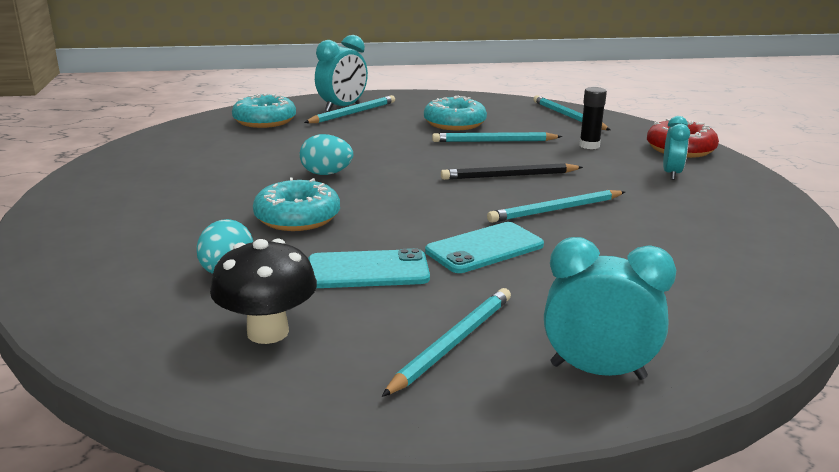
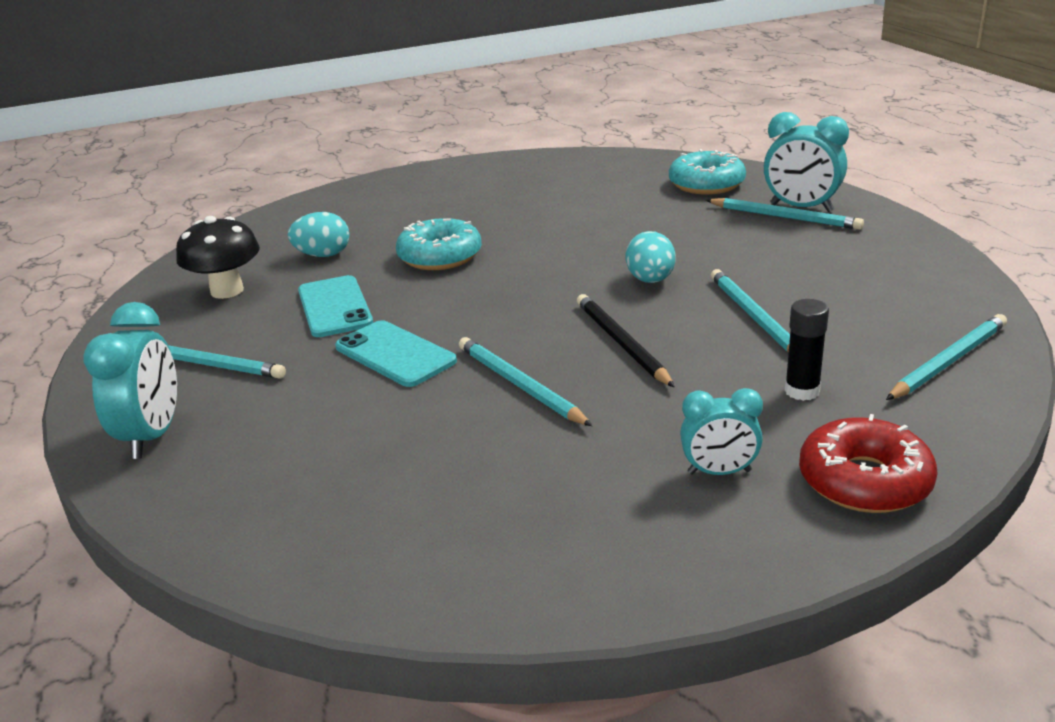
camera: 80 degrees right, 5 degrees up
turquoise egg [300,134,353,175] -> turquoise egg moved to [625,231,676,283]
turquoise donut [424,96,487,130] -> none

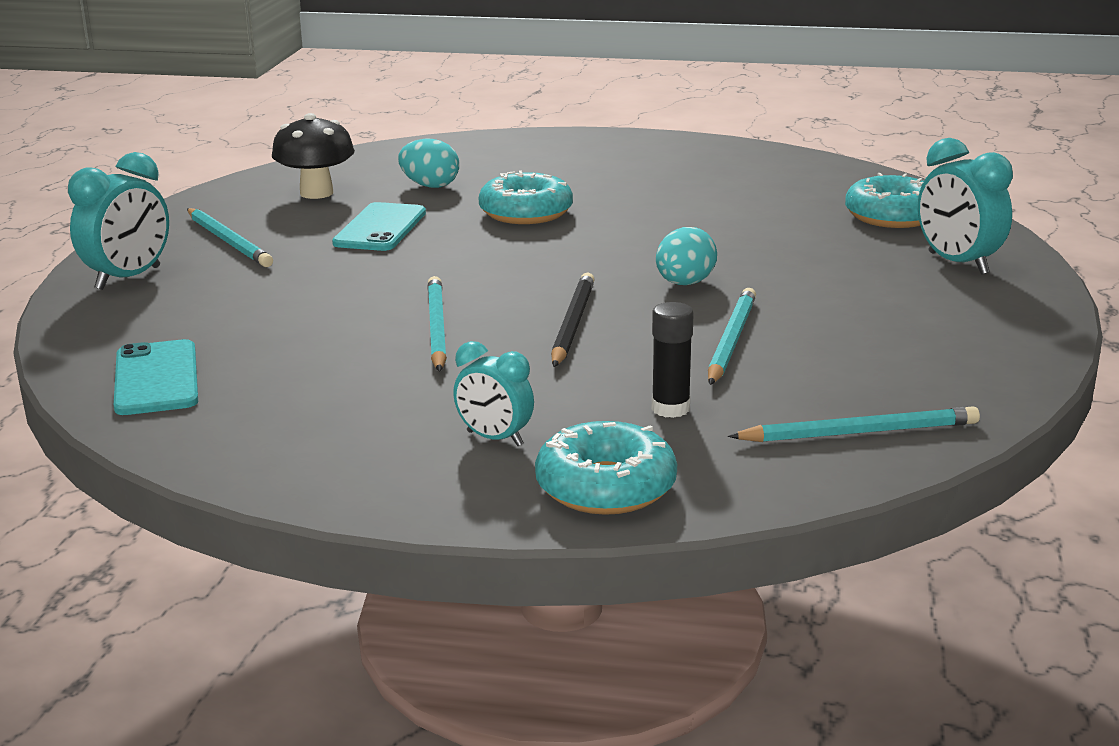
camera: 30 degrees right, 5 degrees down
turquoise phone [335,320,457,387] -> turquoise phone moved to [114,339,198,415]
turquoise pencil [706,198,864,230] -> none
red donut [799,414,938,513] -> turquoise donut [535,421,677,515]

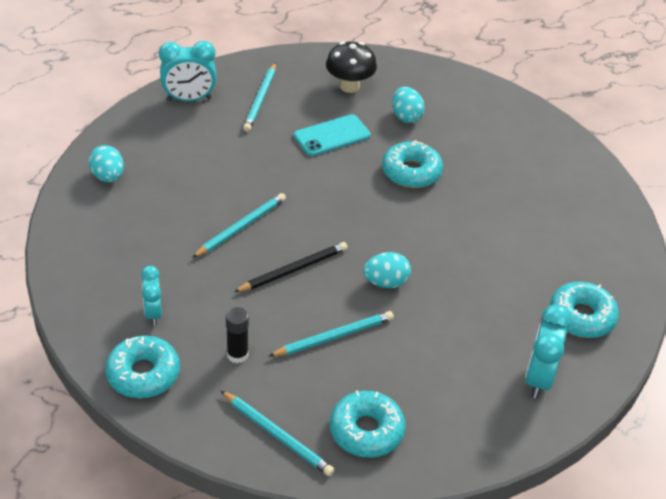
camera: 45 degrees right, 20 degrees up
turquoise phone [114,339,198,415] -> turquoise egg [89,145,124,183]
none -> turquoise donut [330,390,405,458]

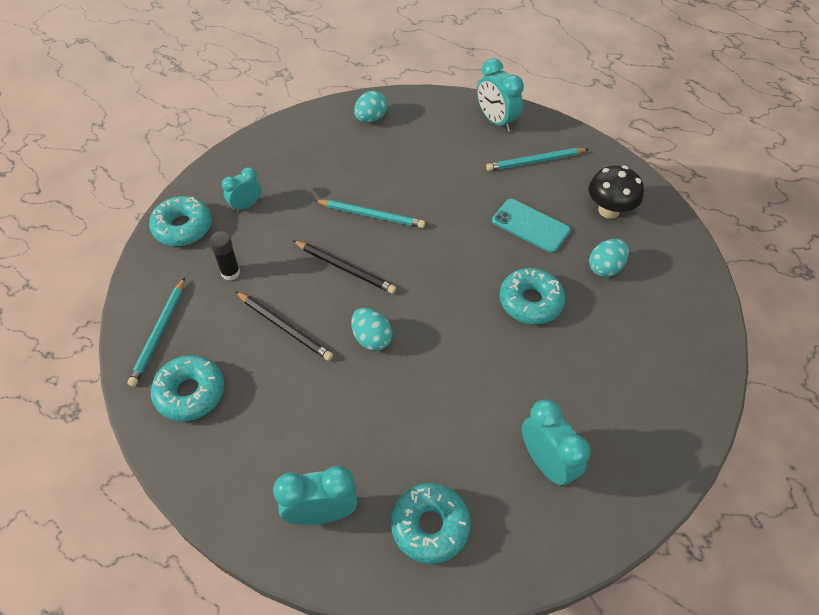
camera: 65 degrees right, 10 degrees up
turquoise pencil [268,311,394,357] -> black pencil [235,291,333,361]
none -> turquoise clock [522,399,590,487]

